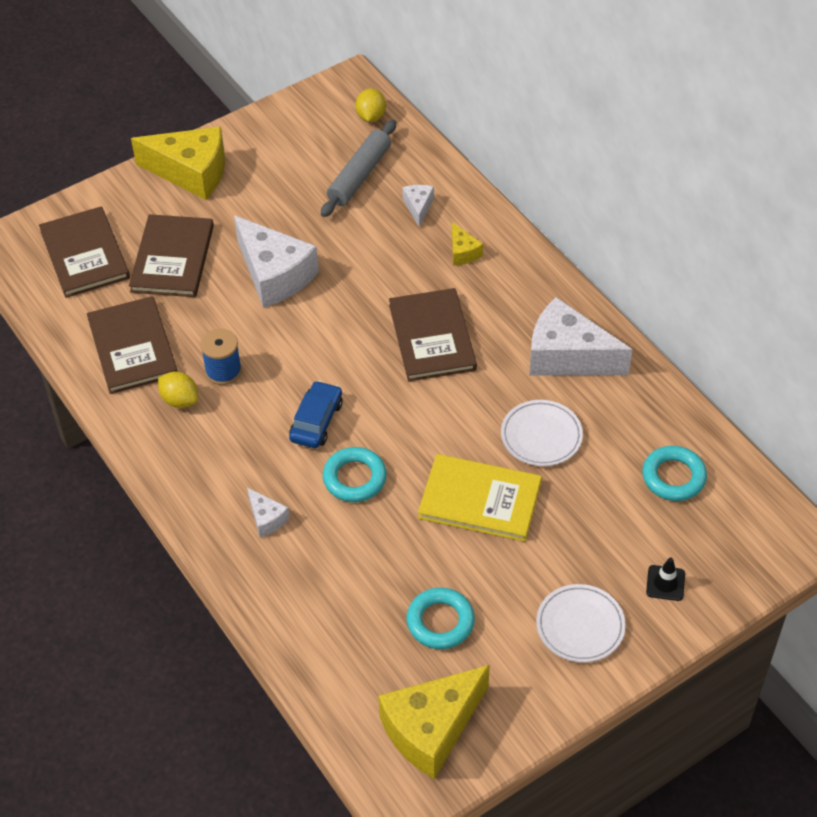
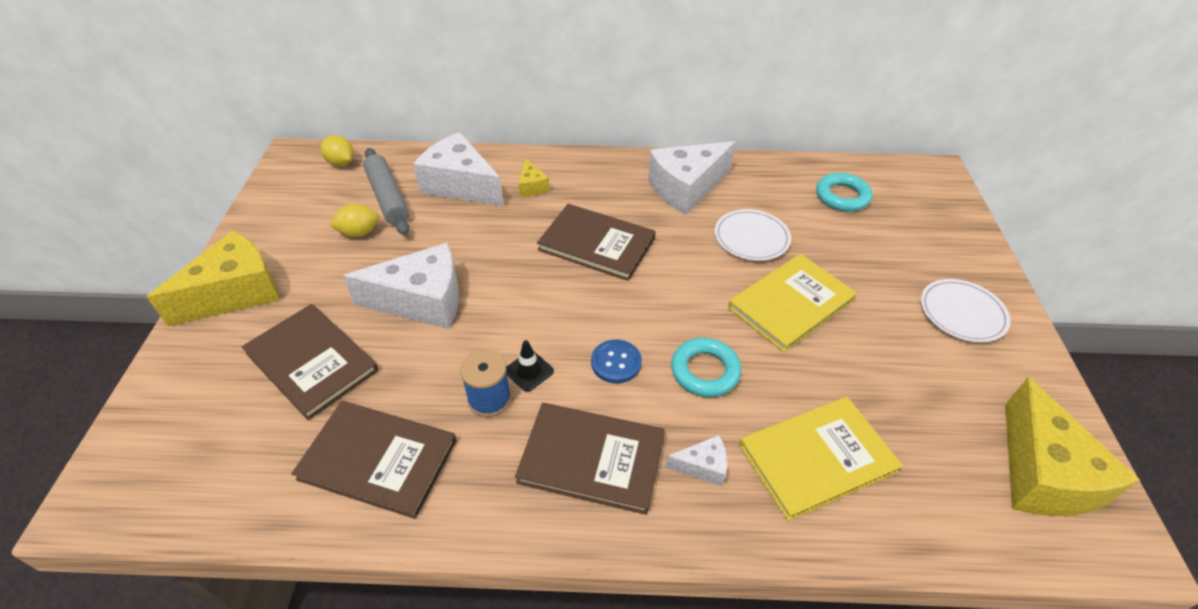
camera: 55 degrees left, 5 degrees down
brown book [39,207,130,298] -> brown book moved to [515,403,665,515]
yellow lemon [158,372,198,408] -> yellow lemon moved to [329,204,379,237]
blue car [289,381,343,448] -> blue button [591,339,642,383]
white cheese [402,185,434,227] -> white cheese [413,132,504,206], size x2.17
turquoise ring [406,588,475,649] -> none
yellow cheese [452,222,483,266] -> yellow cheese turned 60 degrees clockwise [519,158,550,196]
black traffic cone [646,558,685,601] -> black traffic cone moved to [506,340,554,392]
none -> yellow book [739,397,903,521]

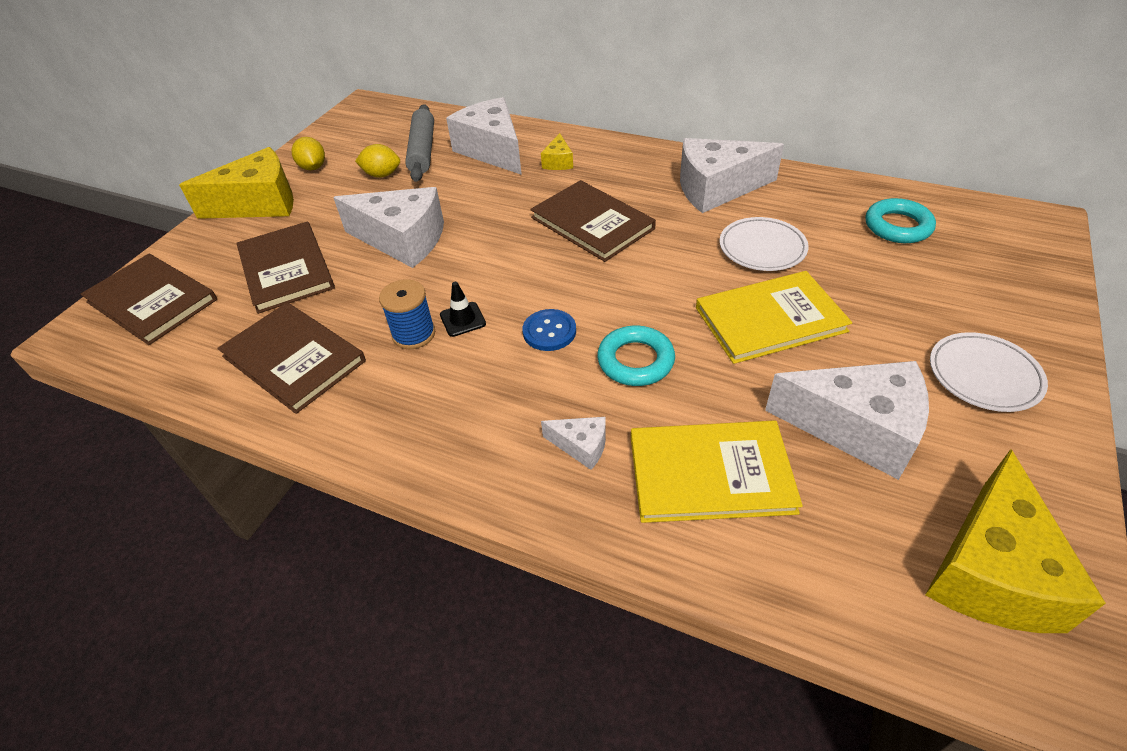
camera: 25 degrees right, 0 degrees up
yellow lemon [320,135,354,166] -> yellow lemon moved to [291,137,325,170]
brown book [515,403,665,515] -> brown book moved to [81,254,217,345]
none -> white cheese [765,361,929,480]

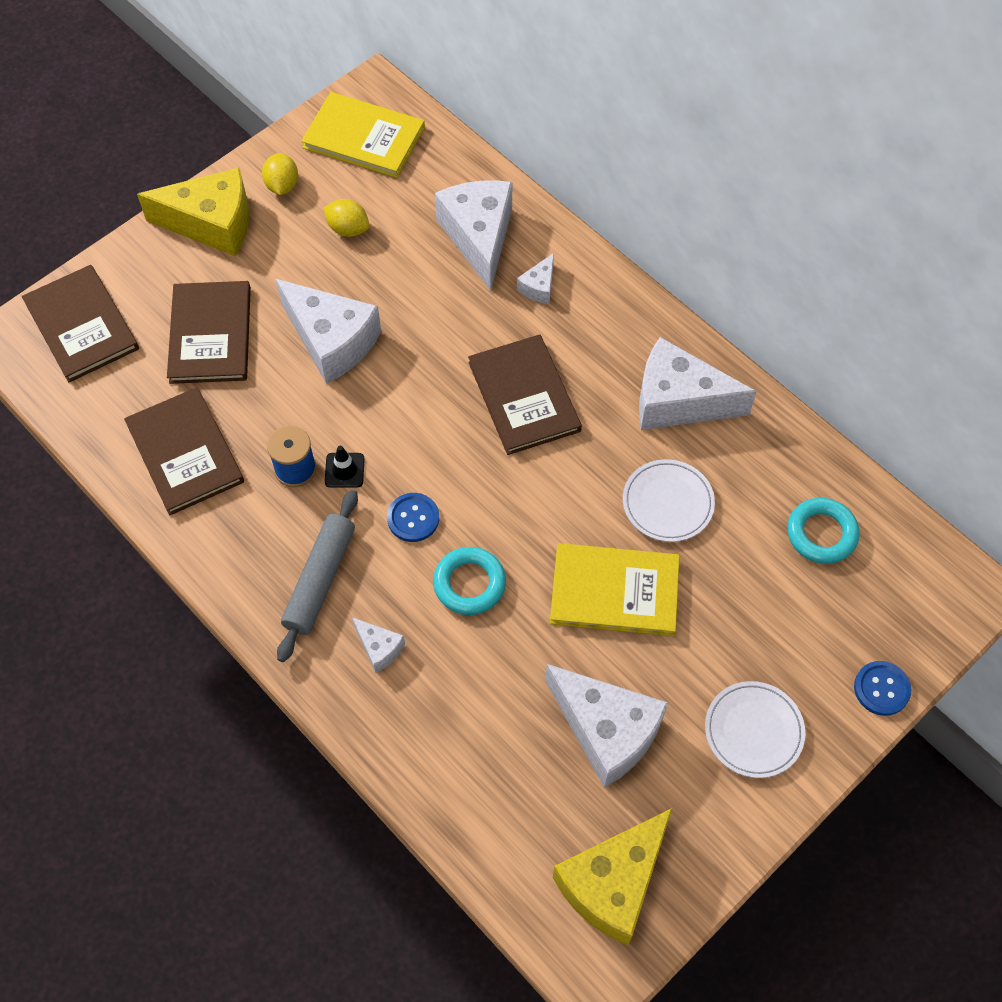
camera: 20 degrees right, 15 degrees up
grey rolling pin [405,104,434,182] -> grey rolling pin moved to [277,490,358,662]
yellow cheese [541,133,573,170] -> white cheese [517,253,554,304]
yellow book [631,420,803,523] -> yellow book moved to [301,92,425,178]
none -> blue button [854,661,911,716]

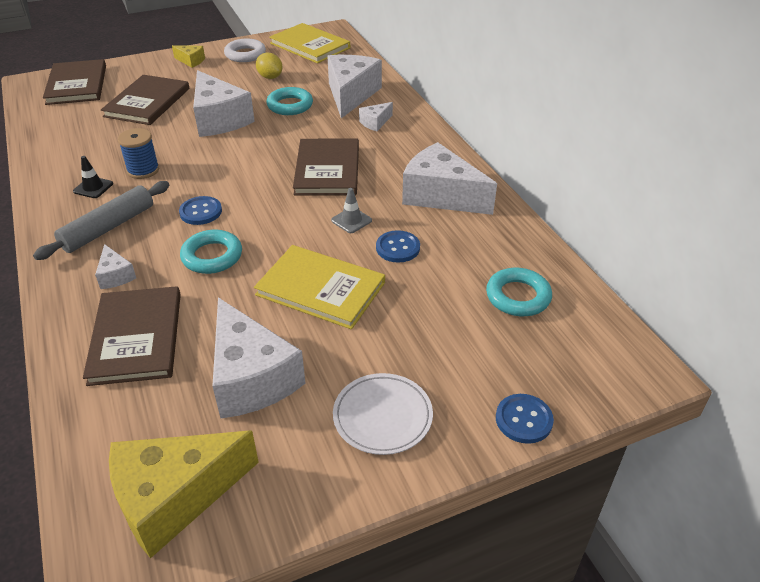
camera: 20 degrees right, 20 degrees down
brown book [124,387,244,515] -> brown book moved to [83,286,181,386]
yellow cheese [137,168,249,256] -> yellow cheese [172,45,205,68], size x0.46
yellow lemon [262,153,298,195] -> white ring [224,38,266,62]
black traffic cone [325,446,365,488] -> black traffic cone moved to [73,156,113,198]
white plate [623,459,715,542] -> blue button [376,230,420,263]
none -> turquoise ring [266,87,313,115]
none -> grey traffic cone [331,188,372,233]

